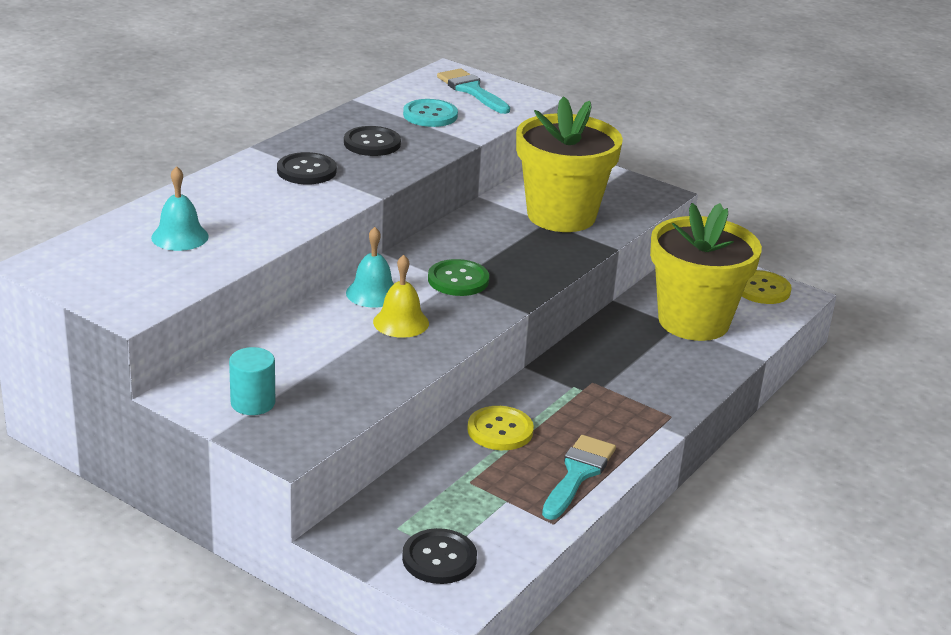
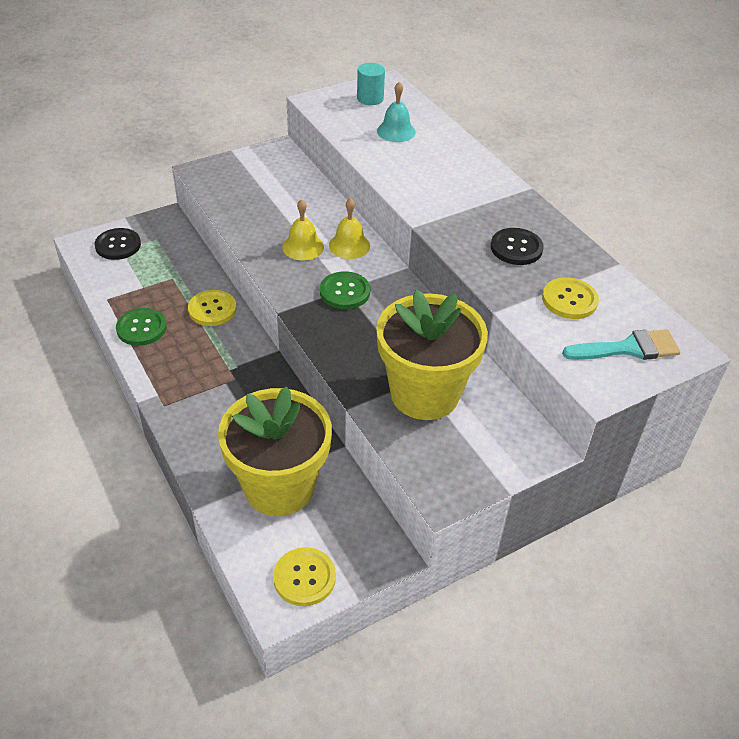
camera: 115 degrees right, 15 degrees up
turquoise cylinder [229,347,275,415] -> turquoise cylinder moved to [357,63,385,105]
black button [277,152,337,184] -> none
turquoise bell [346,227,394,308] -> yellow bell [329,198,370,259]
turquoise button [403,99,458,127] -> yellow button [542,277,599,319]
turquoise brush [542,435,616,520] -> green button [116,308,166,346]

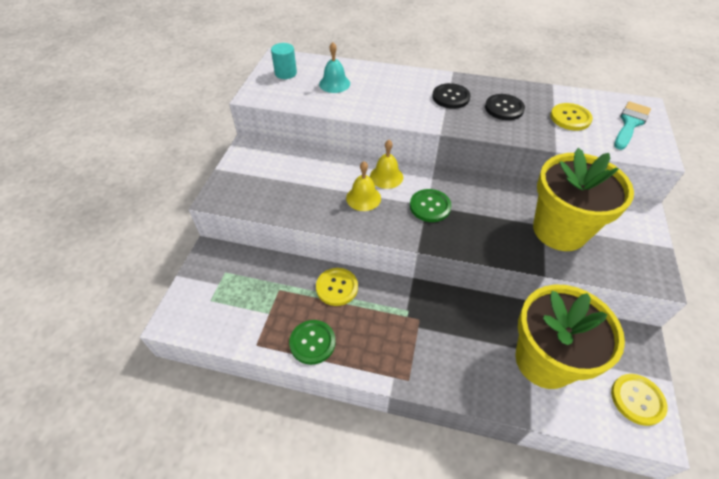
camera: 45 degrees left, 5 degrees up
black button [95,228,141,260] -> black button moved to [432,83,471,109]

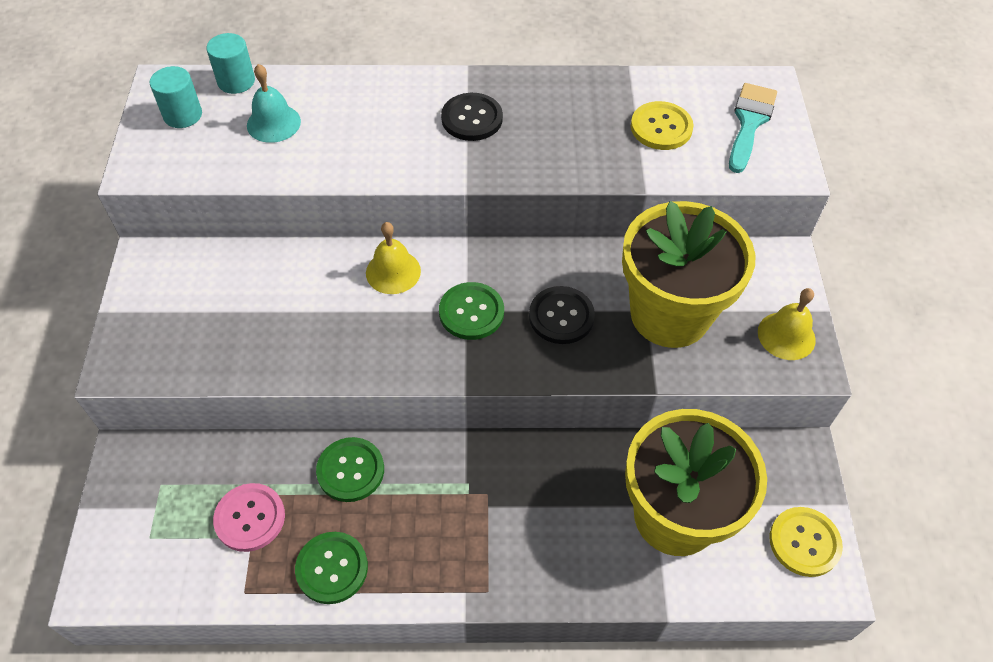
camera: 15 degrees left, 5 degrees up
yellow button [316,268,358,306] -> green button [316,437,384,502]
yellow bell [346,161,381,211] -> yellow bell moved to [758,288,816,360]
black button [485,94,525,120] -> black button moved to [529,286,595,344]
none -> turquoise cylinder [206,33,255,94]
none -> pink button [213,483,285,552]

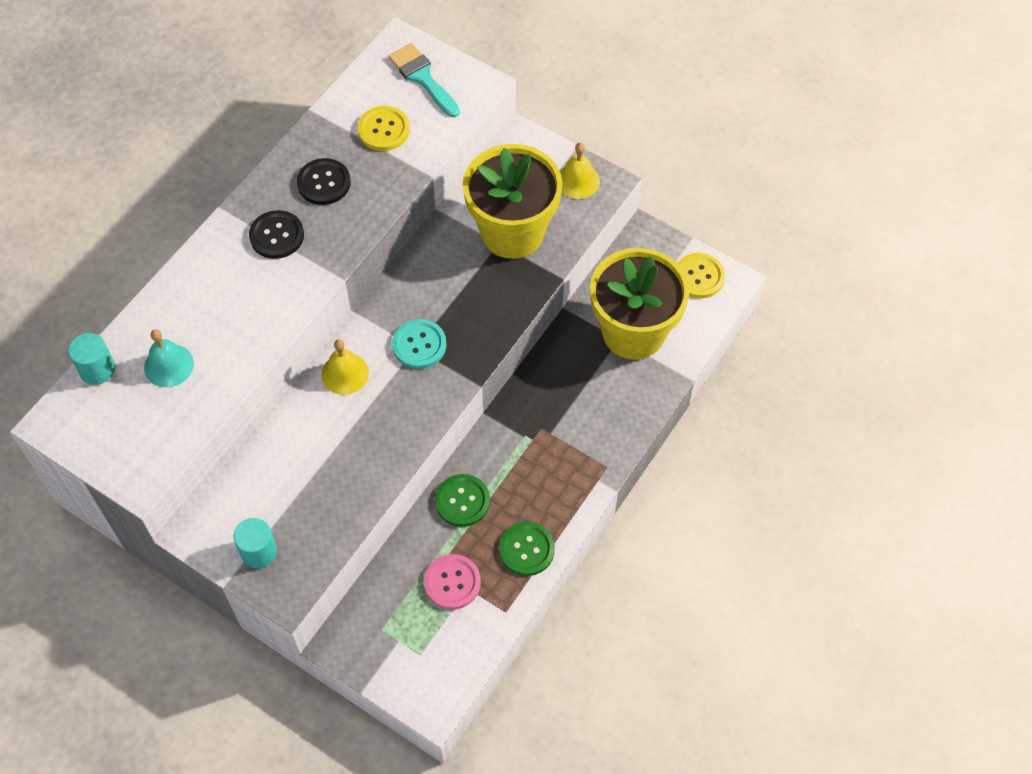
camera: 55 degrees left, 5 degrees up
turquoise cylinder [150,66,202,128] -> turquoise cylinder moved to [234,518,277,568]
green button [439,282,504,340] -> turquoise button [392,319,446,369]
black button [529,286,595,344] -> black button moved to [297,158,351,205]

